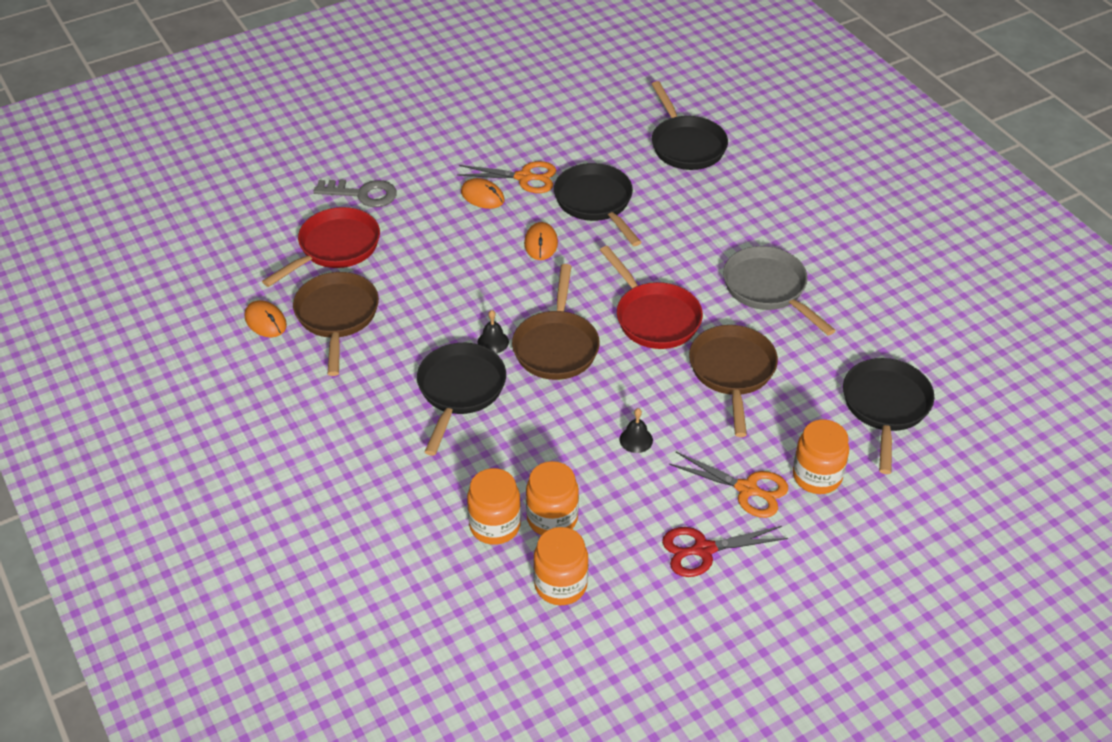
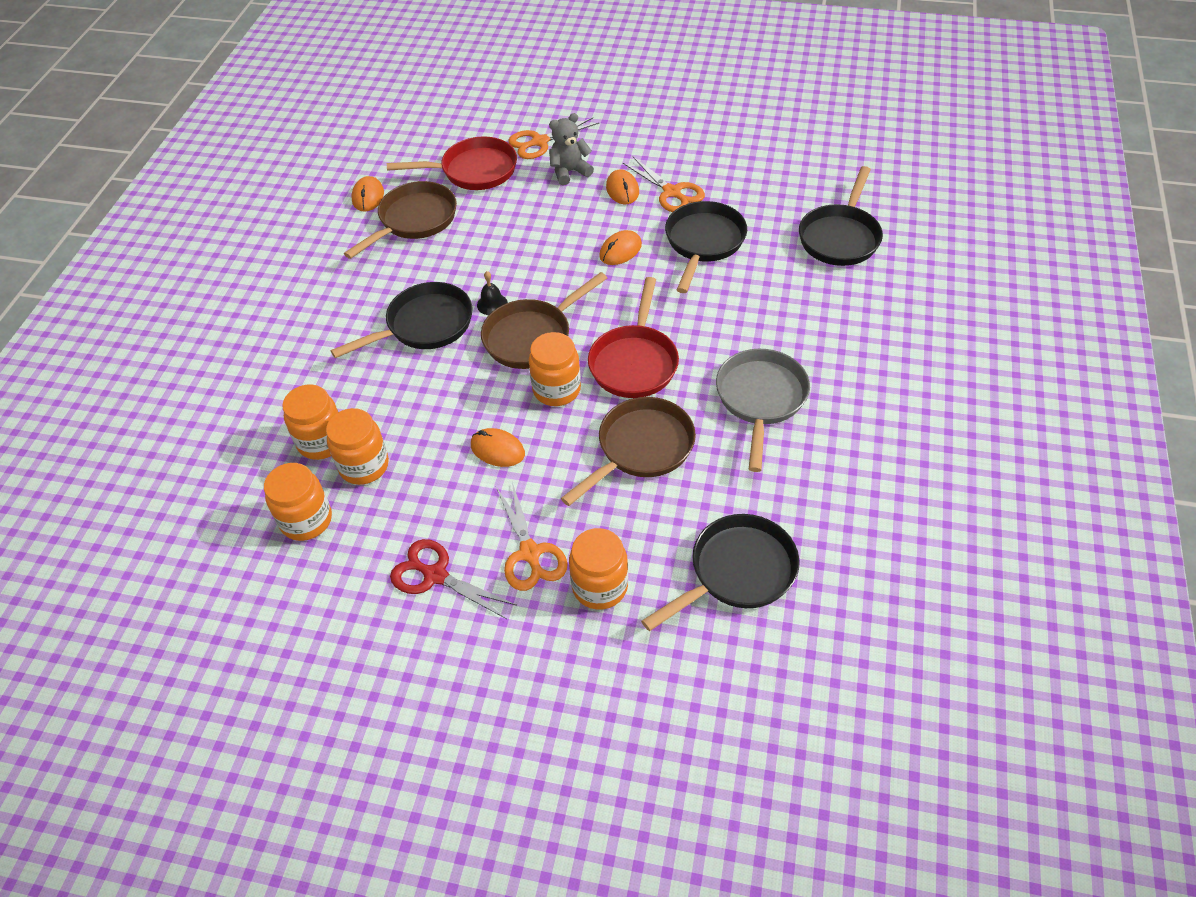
camera: 45 degrees right, 5 degrees up
grey key [313,180,397,207] -> orange scissors [508,118,599,159]
black bell [620,408,653,453] -> orange mouse [471,428,525,467]
none -> orange jar [529,332,581,406]
none -> grey teddy bear [549,113,594,185]

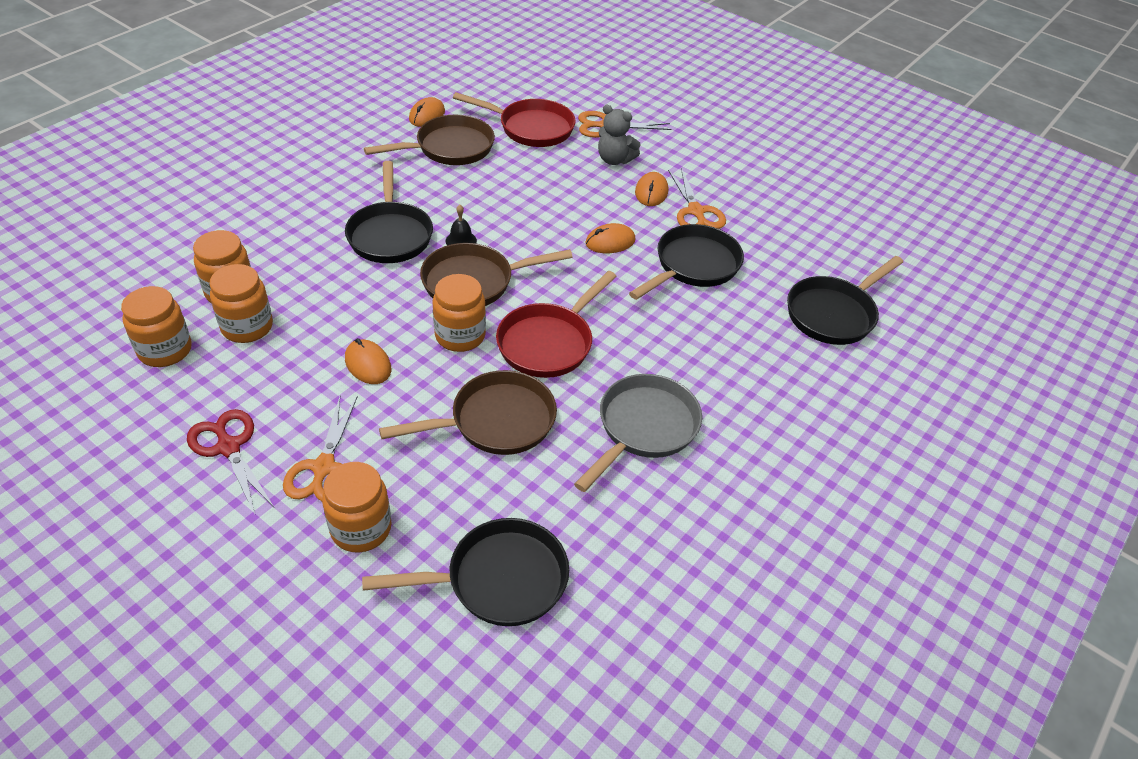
camera: 20 degrees right, 5 degrees down
black pan [331,282,473,358] -> black pan turned 90 degrees clockwise [345,161,433,263]
grey teddy bear [549,113,594,185] -> grey teddy bear turned 150 degrees counterclockwise [598,105,641,165]

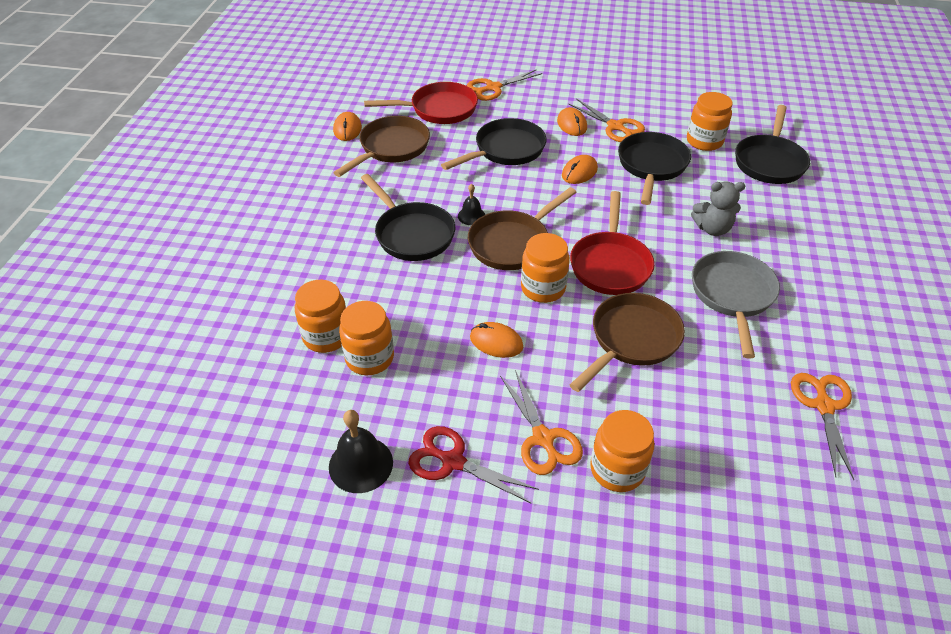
camera: 25 degrees left, 0 degrees up
orange jar [121,286,192,367] -> orange jar moved to [687,92,732,151]
black pan [362,518,569,626] -> black pan moved to [441,118,547,170]
grey teddy bear [598,105,641,165] -> grey teddy bear moved to [691,181,745,236]
none -> black bell [329,410,393,493]
none -> orange scissors [791,373,854,480]

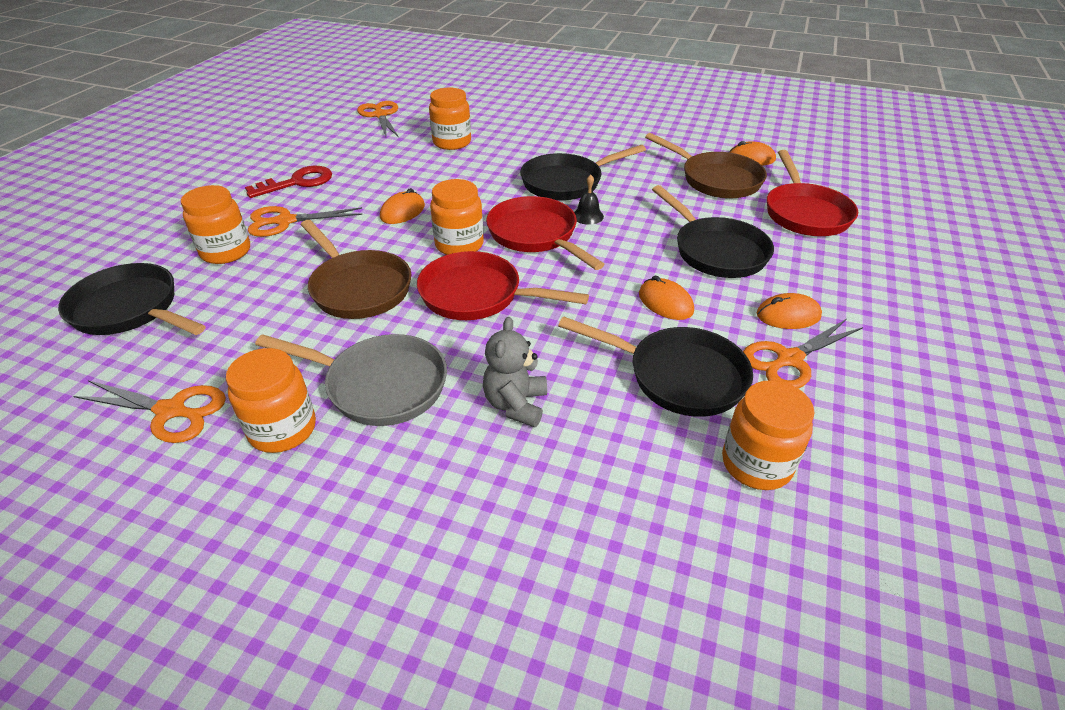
camera: 100 degrees right, 5 degrees down
black bell [329,410,393,493] -> none
orange jar [339,301,394,375] -> orange jar moved to [226,348,316,453]
red scissors [408,426,539,504] -> red key [245,166,332,198]
orange scissors [466,70,543,101] -> orange scissors moved to [357,101,399,137]
brown pan [468,187,576,270] -> red pan [486,196,605,270]
black pan [735,105,810,184] -> black pan moved to [58,263,206,335]

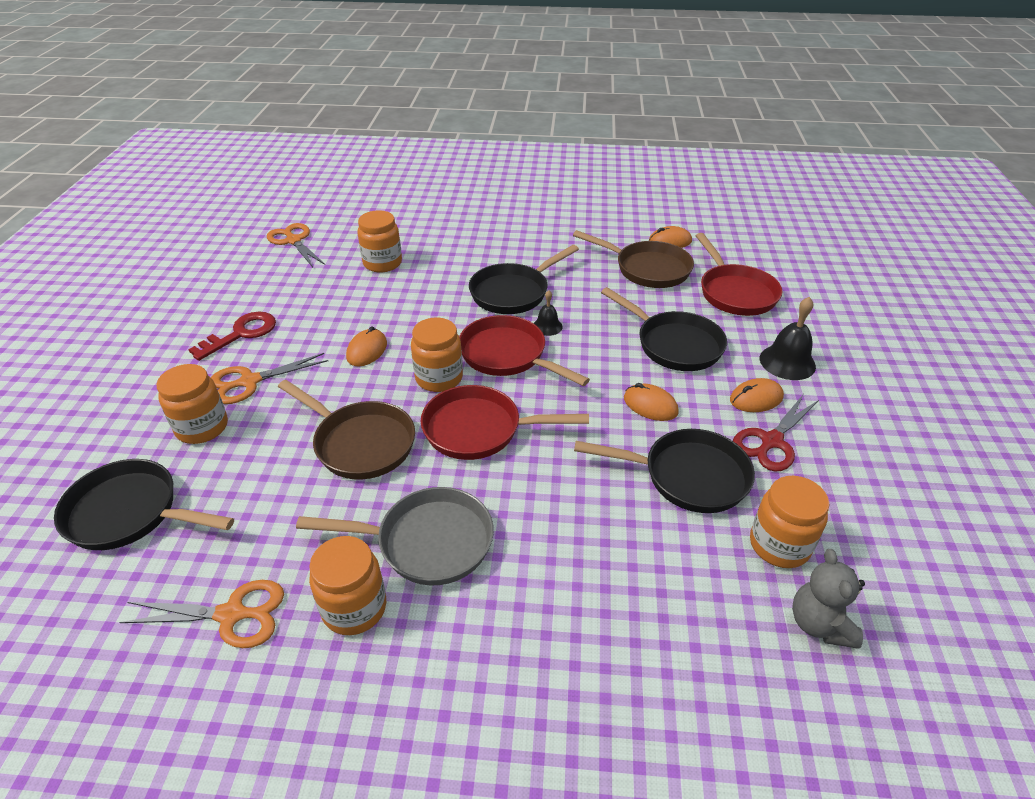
camera: 15 degrees left, 0 degrees up
grey teddy bear [483,317,547,427] -> grey teddy bear moved to [792,549,865,649]
orange scissors [743,319,863,388] -> red scissors [733,395,820,471]
none -> black bell [760,297,816,380]

